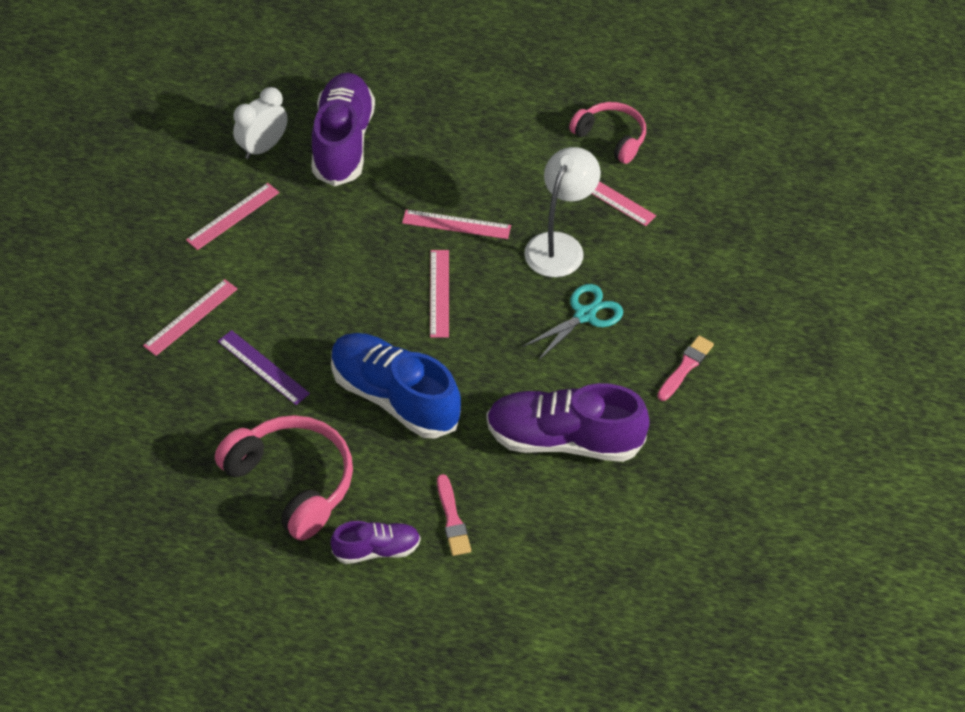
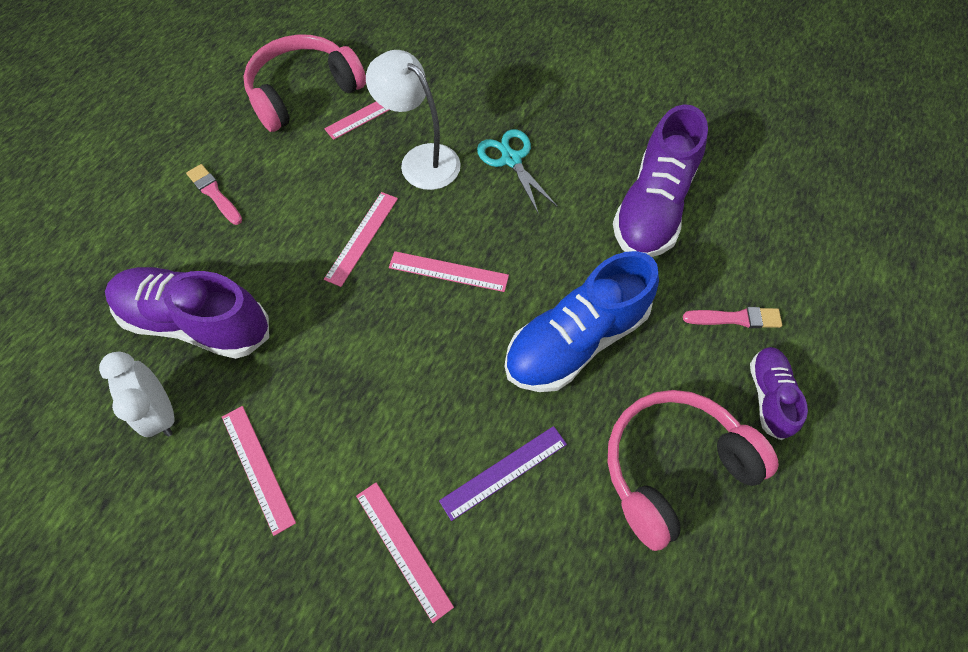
camera: 75 degrees left, 10 degrees up
pink headphones [569,102,646,164] -> pink headphones [243,34,366,132], size x1.56
pink brush [657,336,714,401] -> pink brush moved to [186,164,242,225]

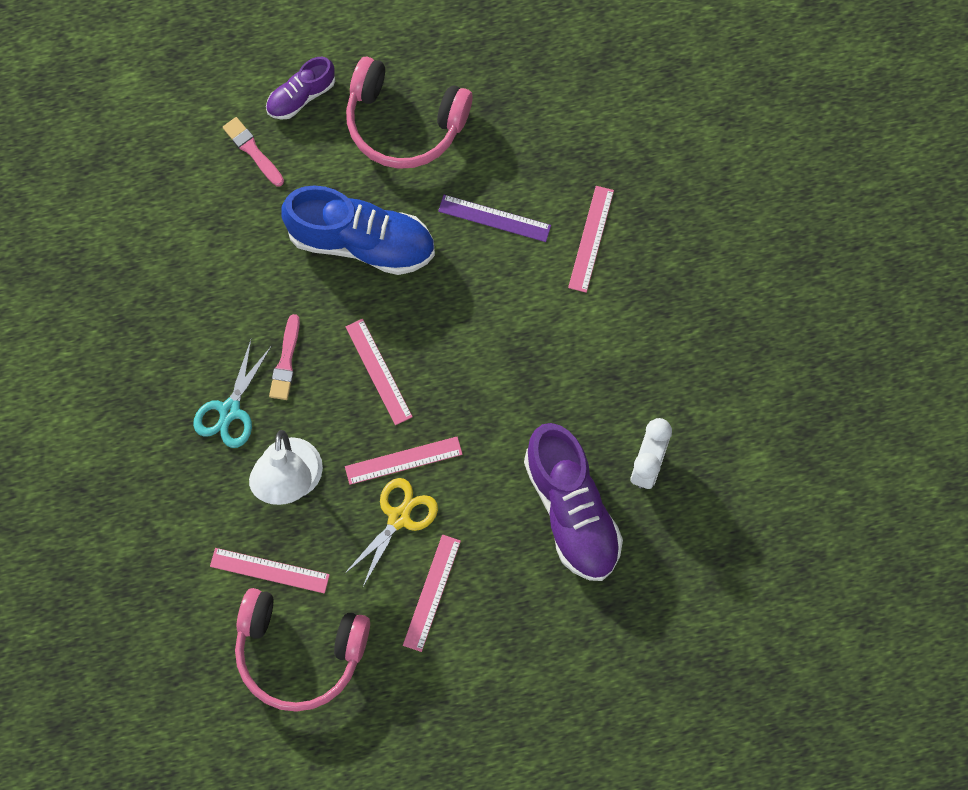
camera: 130 degrees left, 10 degrees up
pink brush [186,164,242,225] -> pink brush moved to [269,314,300,400]
pink ruler [222,406,296,536] -> pink ruler moved to [403,534,461,652]
purple shoe [613,104,708,257] -> none
none -> yellow scissors [344,478,438,586]

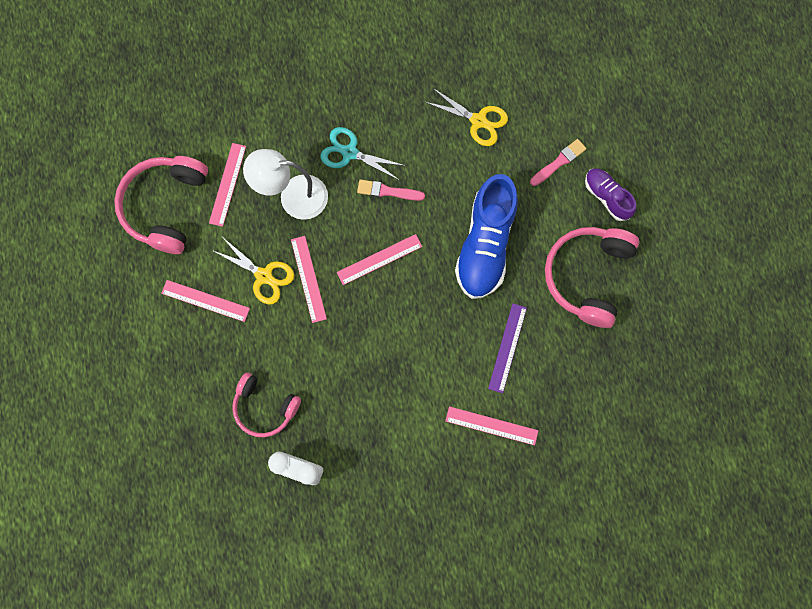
camera: 90 degrees right, 5 degrees up
purple shoe [524,423,623,581] -> pink headphones [232,373,301,437]
none -> yellow scissors [425,88,508,146]

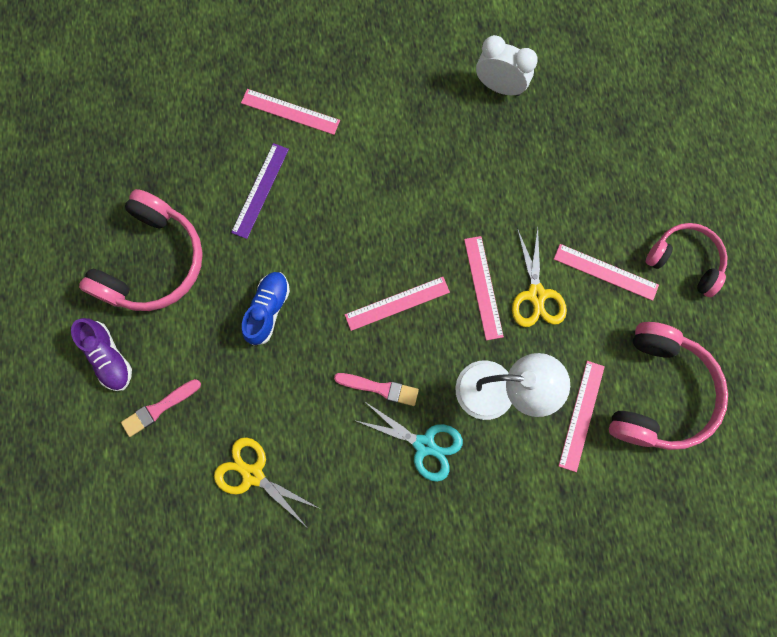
camera: 175 degrees left, 0 degrees up
yellow scissors [212,238,294,304] -> yellow scissors turned 135 degrees counterclockwise [512,227,567,327]
pink headphones [232,373,301,437] -> pink headphones moved to [646,223,727,297]
blue shoe [455,174,518,299] -> blue shoe [242,272,290,346], size x0.53

